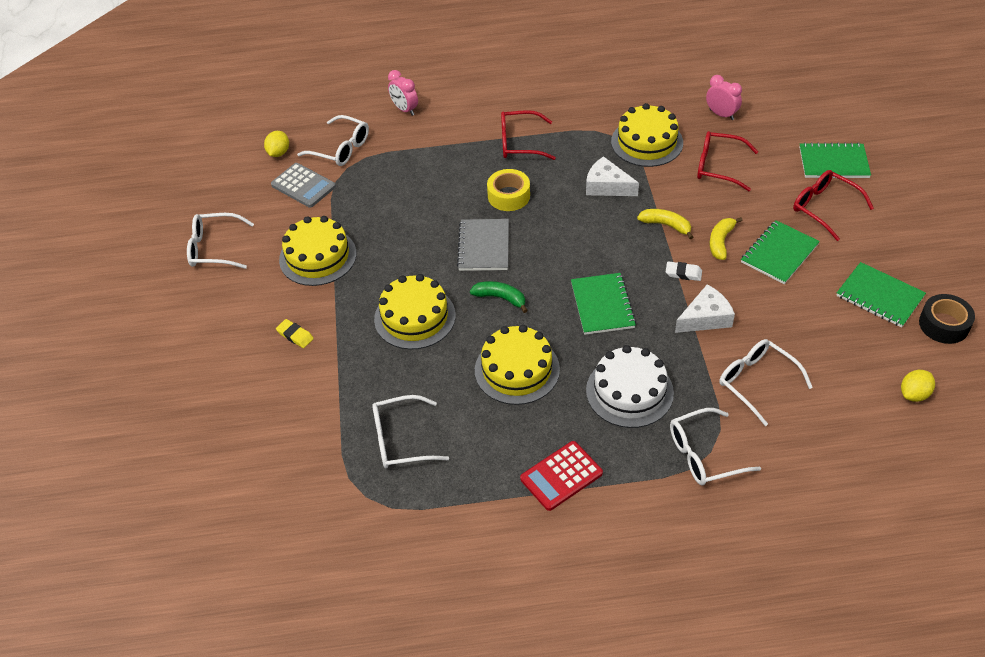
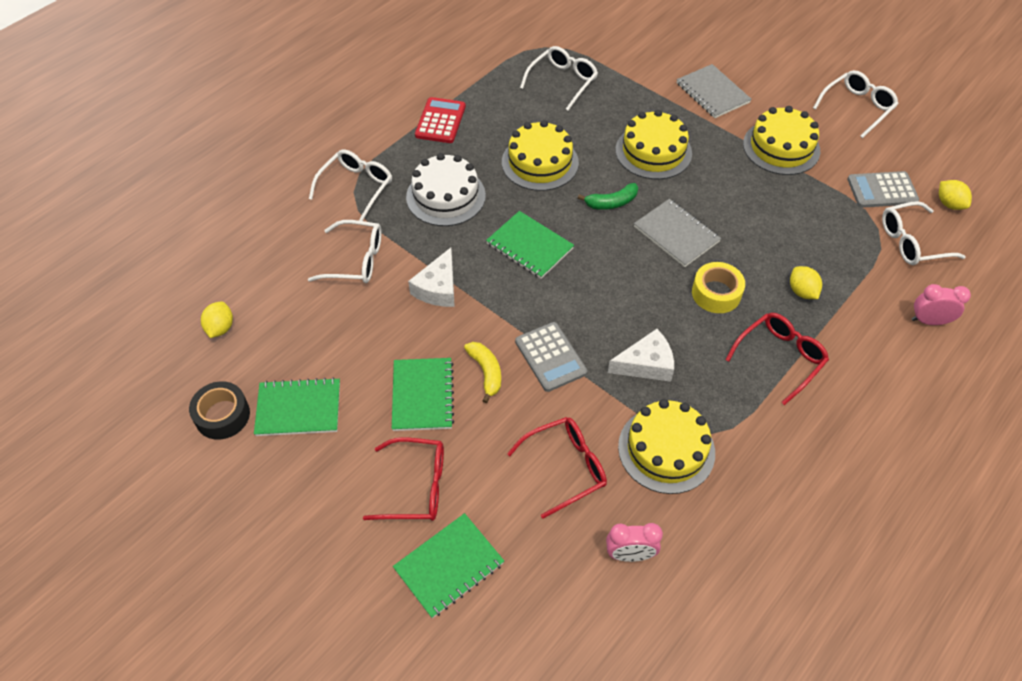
camera: 135 degrees right, 5 degrees up
yellow eraser [276,319,314,348] -> grey notebook [677,64,752,118]
yellow banana [637,209,693,239] -> grey calculator [515,322,587,392]
white eraser [666,261,702,281] -> none
none -> yellow lemon [790,266,822,299]

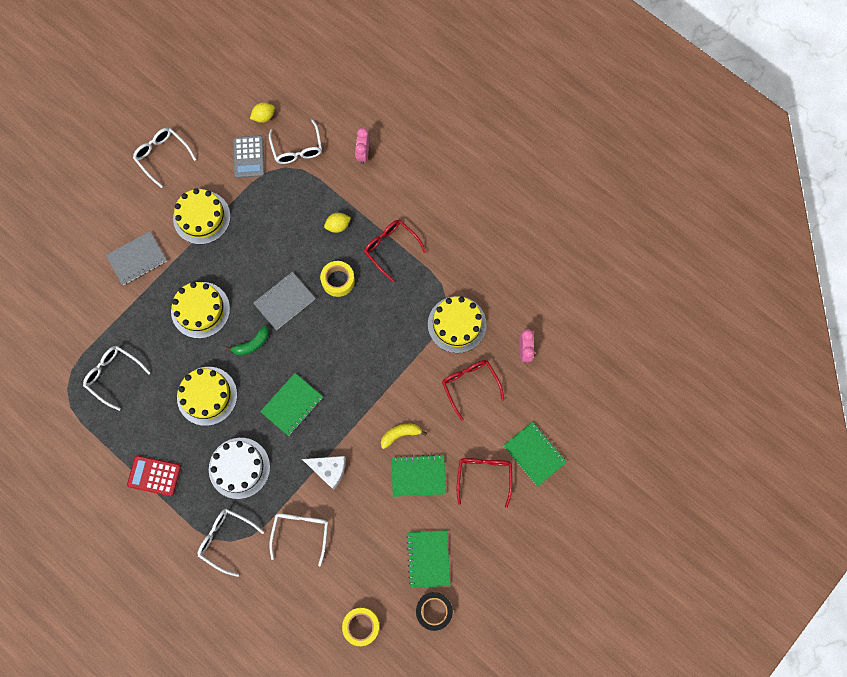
camera: 90 degrees left, 20 degrees up
yellow lemon [201,302,233,338] -> yellow tape [342,607,380,646]
grey calculator [515,322,587,392] -> none
green banana [578,183,638,210] -> green banana turned 75 degrees clockwise [226,326,269,356]
white cheese [608,329,674,382] -> none

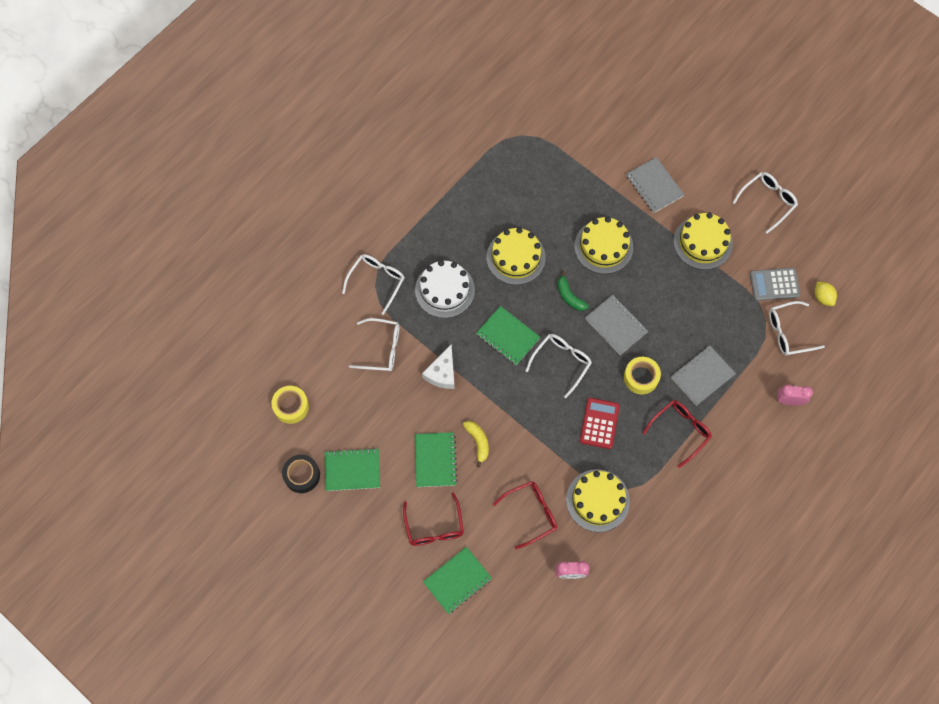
camera: 90 degrees right, 5 degrees down
white glasses [83,345,151,411] -> white glasses moved to [525,334,592,398]
red calculator [127,456,181,496] -> red calculator moved to [580,398,620,449]
yellow lemon [324,213,351,233] -> grey notebook [671,346,736,406]
red glasses [457,458,512,508] -> red glasses turned 75 degrees clockwise [403,492,464,546]

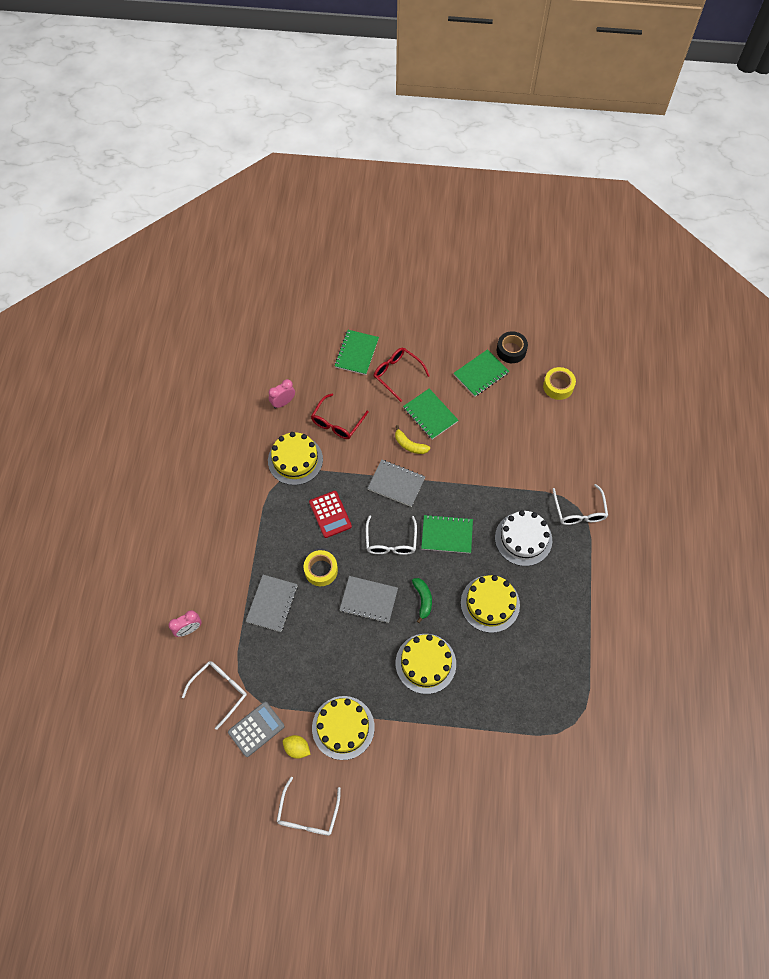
camera: 145 degrees right, 5 degrees down
white glasses [349,318,399,371] -> none
white cheese [422,344,455,389] -> none
green banana [557,271,589,311] -> green banana turned 60 degrees clockwise [412,578,432,623]
grey notebook [626,157,684,213] -> grey notebook moved to [367,459,425,507]
red glasses [643,400,712,468] -> none
yellow lemon [815,281,837,306] -> yellow lemon moved to [283,735,311,759]

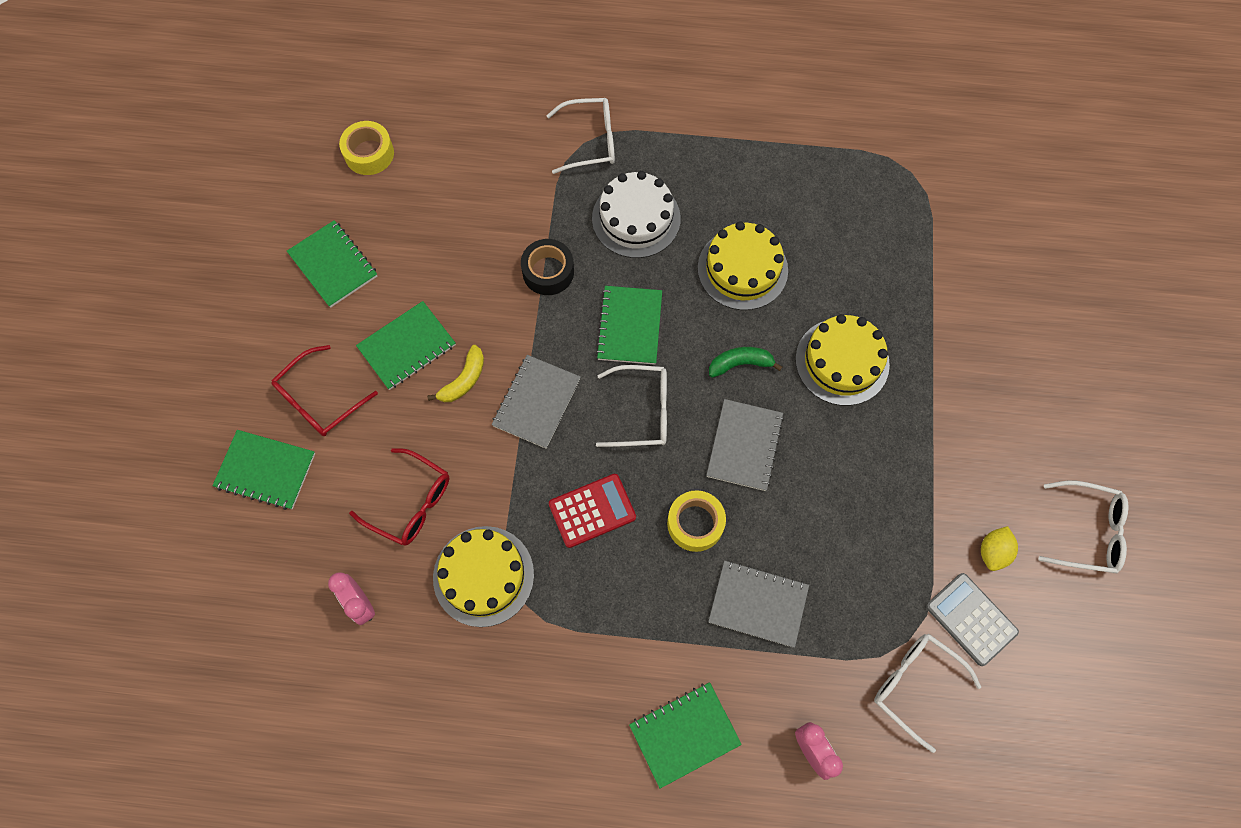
camera: 90 degrees left, 5 degrees up
yellow cake [312,696,375,760] -> none
black tape [497,331,528,363] -> black tape moved to [521,239,574,295]
none -> green notebook [629,682,742,788]

